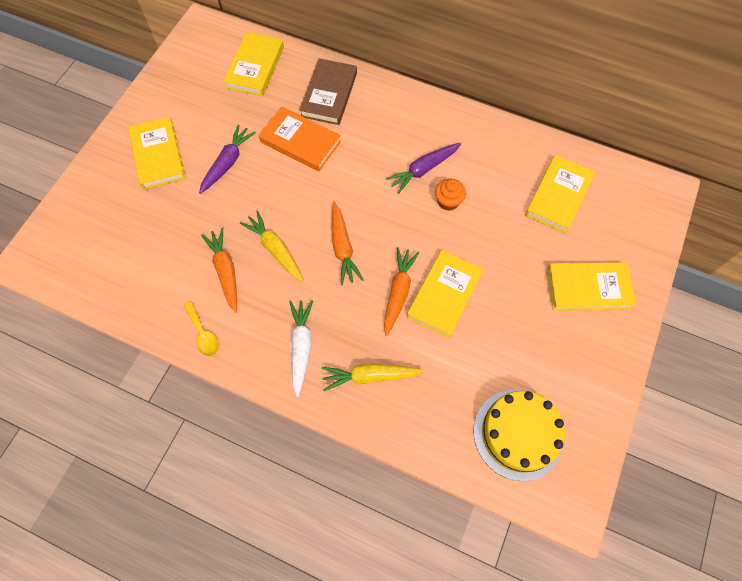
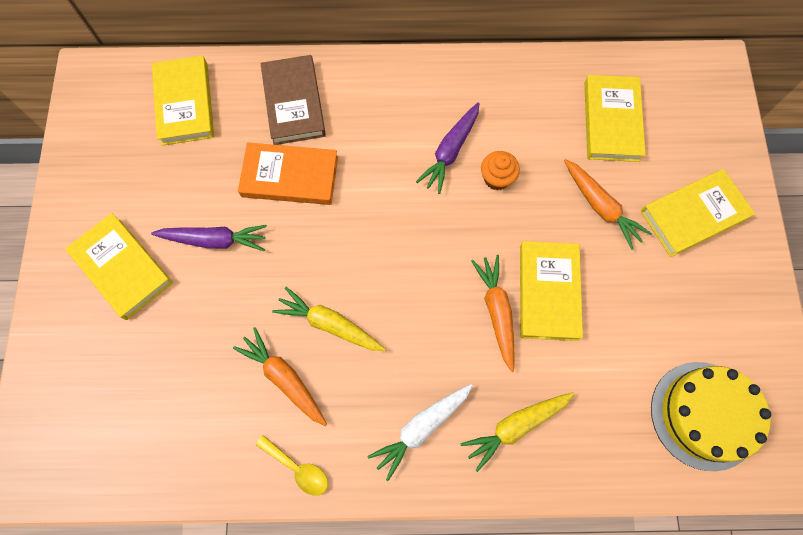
camera: 25 degrees left, 5 degrees up
purple carrot [199,125,256,194] -> purple carrot turned 90 degrees clockwise [151,225,267,251]
white carrot [289,300,313,397] -> white carrot turned 105 degrees counterclockwise [367,384,473,481]
orange carrot [332,202,364,285] -> orange carrot moved to [564,159,652,250]

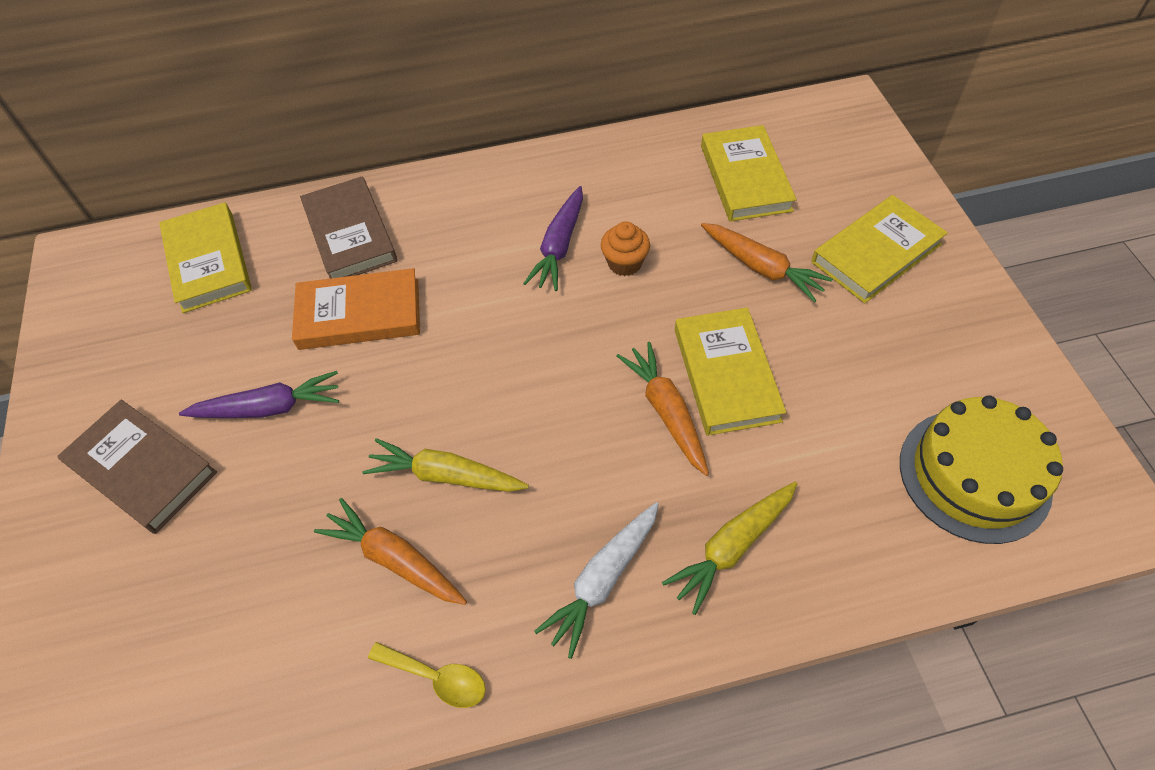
camera: 10 degrees left, 15 degrees down
yellow book [65,213,173,320] -> brown book [57,400,217,534]

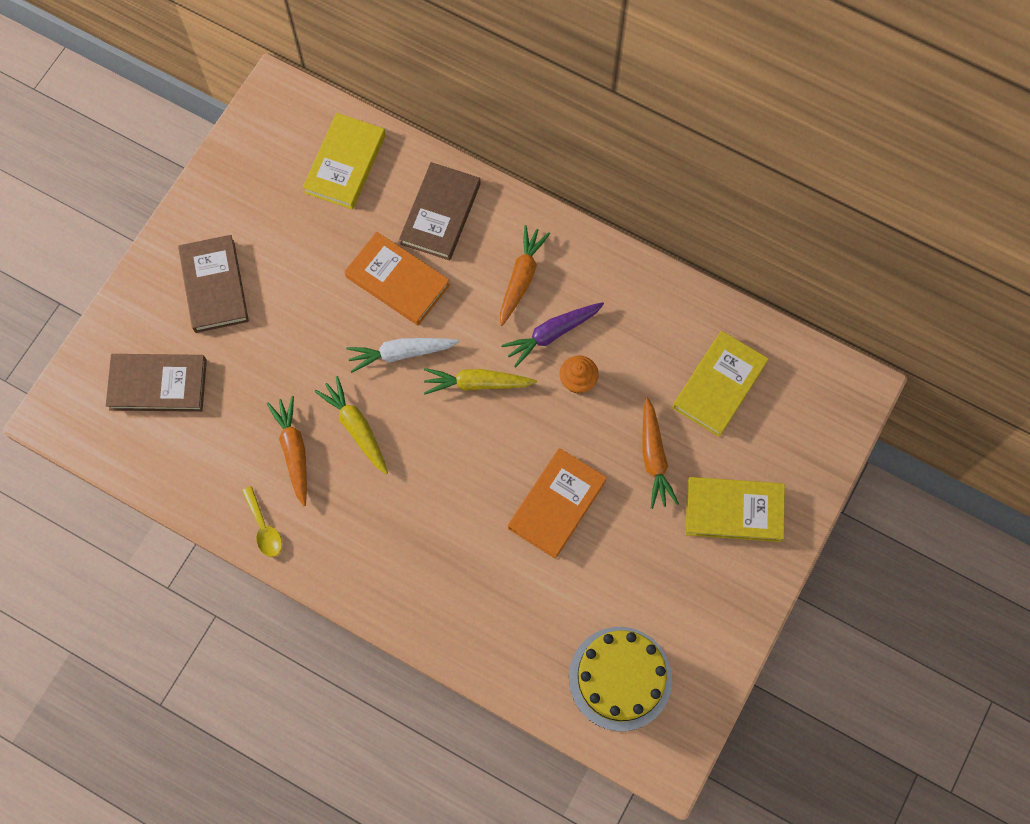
camera: 40 degrees right, 15 degrees up
purple carrot [179,371,339,418] -> none
white carrot [534,502,659,659] -> white carrot moved to [346,338,460,373]
orange carrot [617,342,709,476] -> orange carrot moved to [500,225,550,326]
yellow carrot [662,482,797,615] -> yellow carrot moved to [424,368,537,394]
yellow book [675,307,786,436] -> orange book [508,448,607,559]
none -> brown book [106,354,207,412]

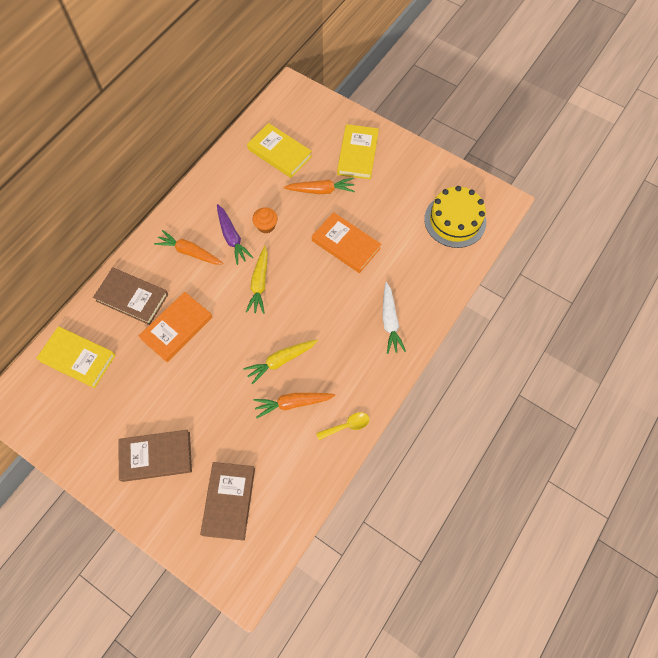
camera: 85 degrees left, 5 degrees down
white carrot [346,338,460,373] -> white carrot moved to [382,282,406,354]

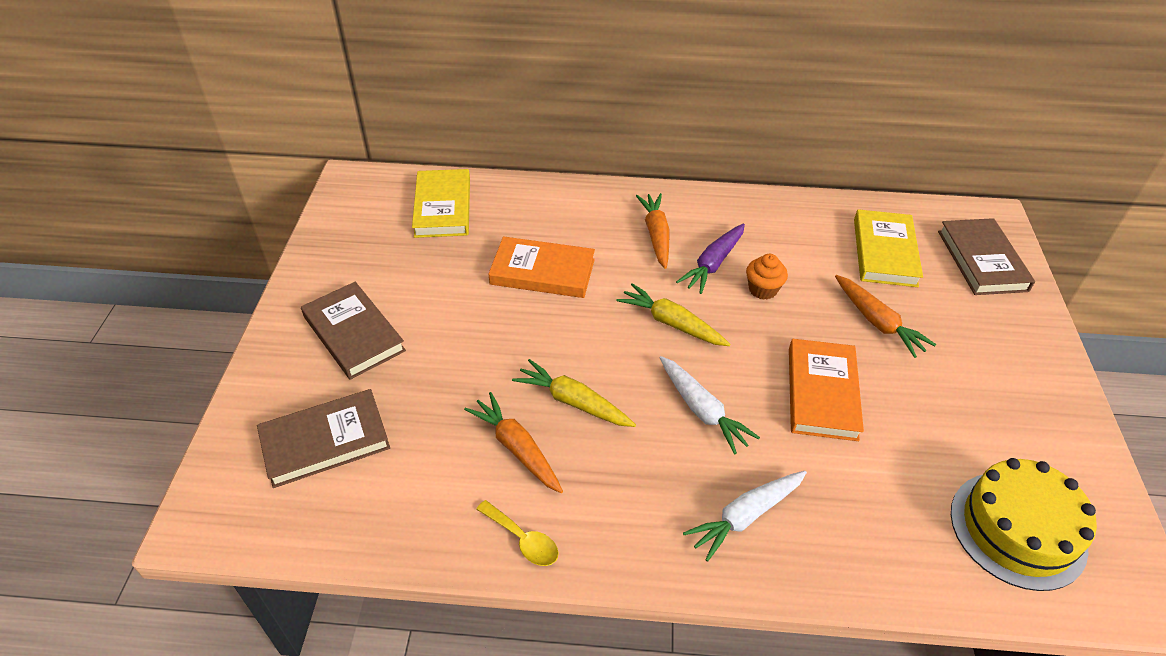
camera: 60 degrees right, 20 degrees down
brown book [93,268,168,325] -> brown book moved to [938,218,1035,295]
yellow carrot [246,246,268,314] -> yellow carrot turned 60 degrees clockwise [617,283,731,346]
yellow book [337,124,379,179] -> none
none -> white carrot [659,356,760,455]

